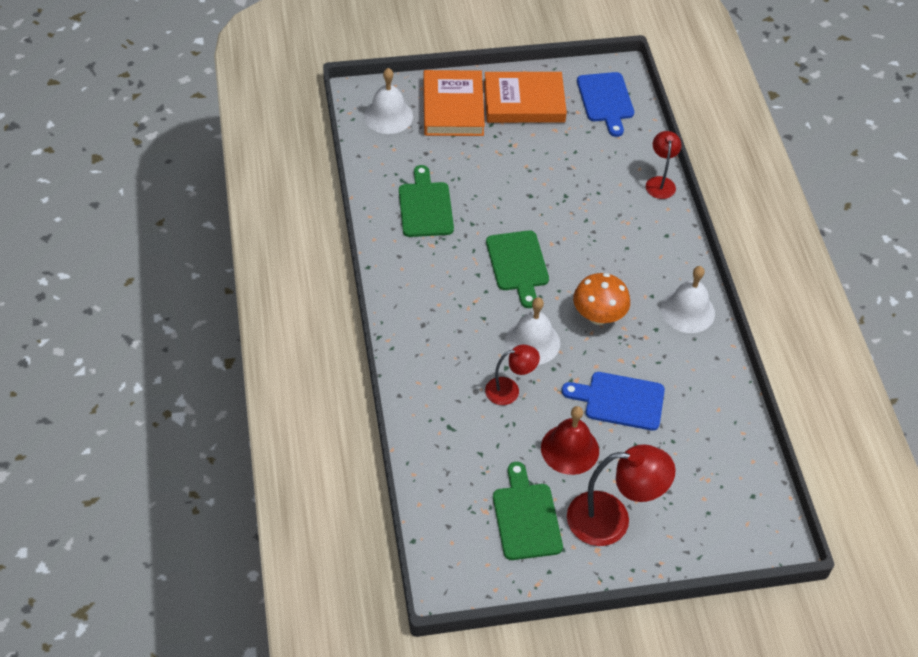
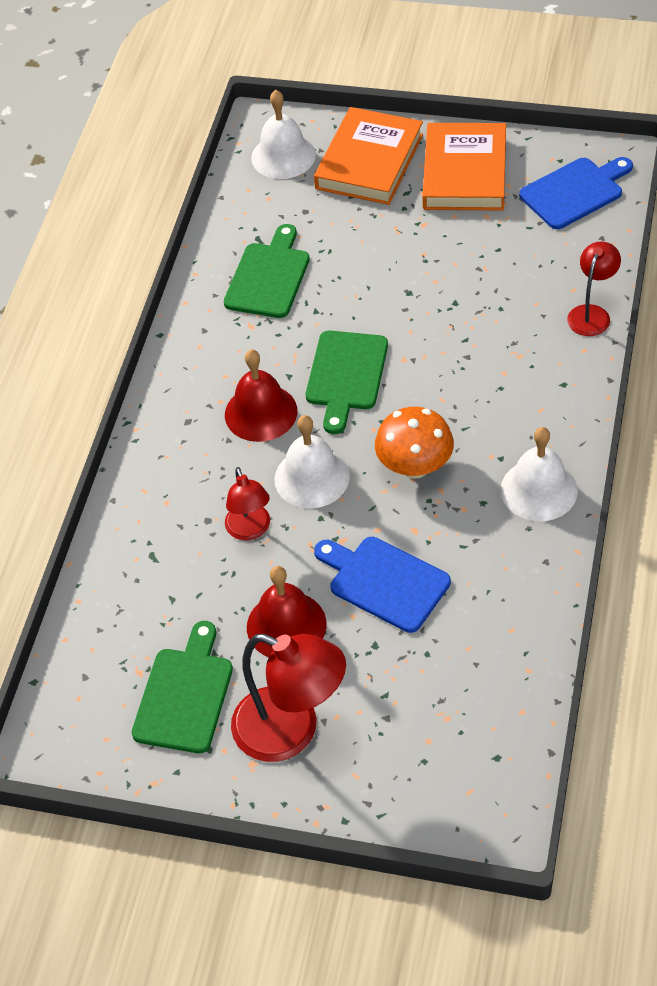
camera: 30 degrees right, 0 degrees up
orange book [484,72,567,123] -> orange book turned 75 degrees clockwise [422,123,506,211]
red lamp [485,344,540,405] -> red lamp turned 60 degrees clockwise [225,467,270,540]
blue cutting board [577,72,634,137] -> blue cutting board turned 135 degrees counterclockwise [519,157,633,229]
none -> red bell [225,349,297,442]

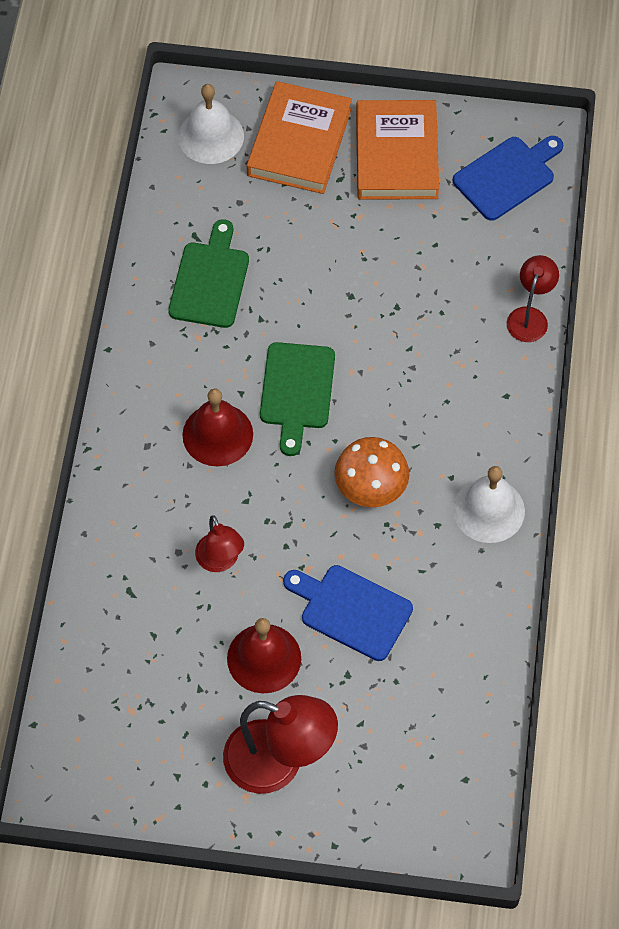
camera: 10 degrees left, 10 degrees up
green cutting board [132,621,233,753] -> none
white bell [274,415,350,508] -> none

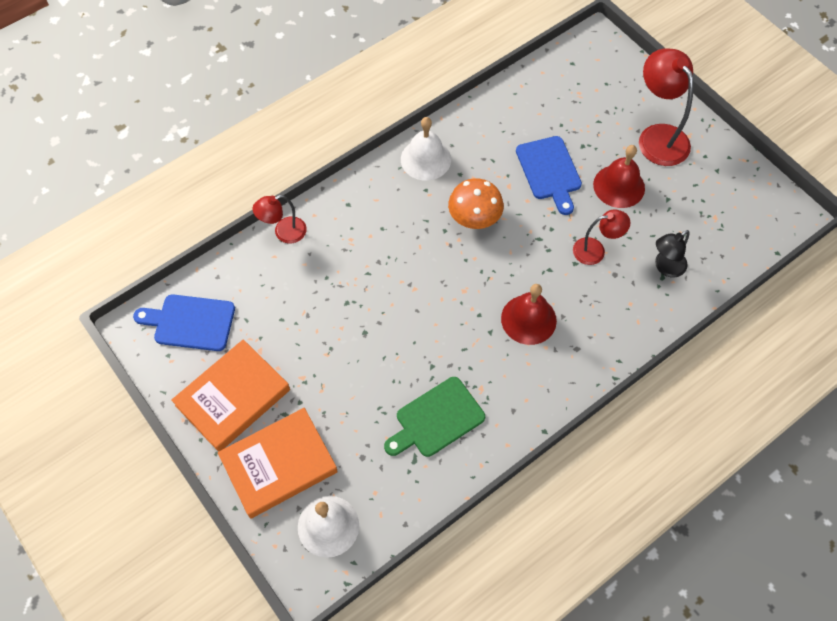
camera: 135 degrees left, 0 degrees up
red lamp [195,515,244,572] -> red lamp turned 60 degrees clockwise [573,209,630,265]
green cutting board [260,342,335,456] -> none
none -> black lamp [655,230,690,277]

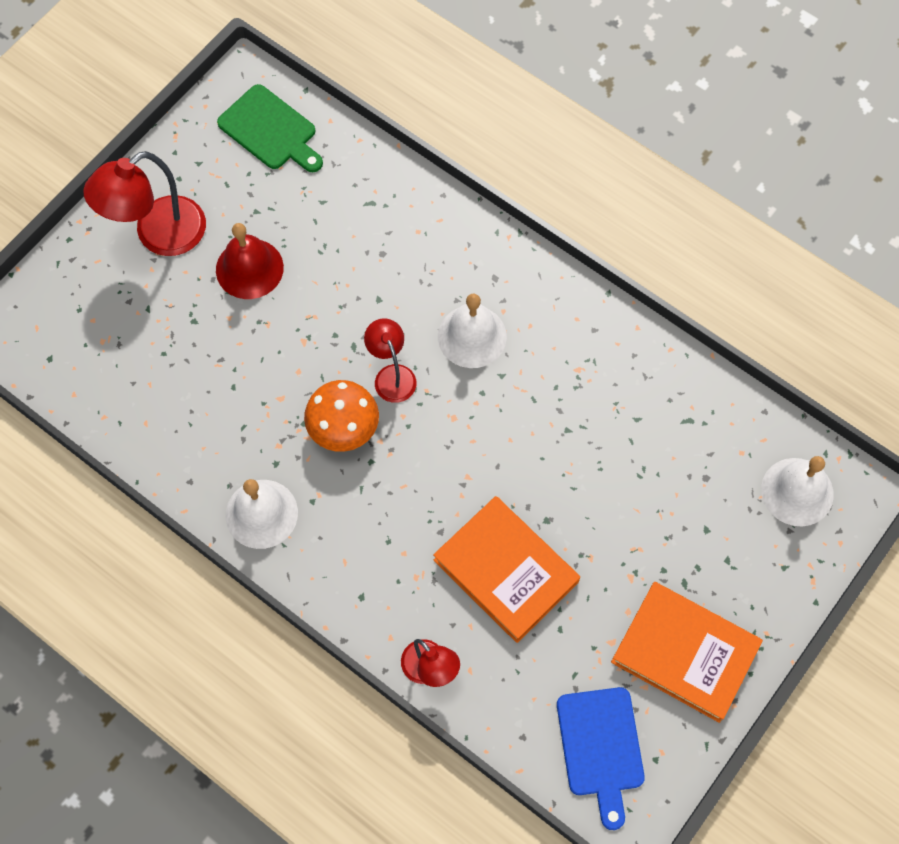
camera: 105 degrees left, 5 degrees up
orange book [218,408,338,519] -> orange book moved to [433,496,580,643]
green cutting board [384,377,485,457] -> green cutting board moved to [217,84,323,172]
red bell [501,284,557,345] -> white bell [438,294,507,368]
blue cutting board [516,136,582,215] -> none
red lamp [573,209,630,265] -> red lamp moved to [364,318,416,403]
black lamp [655,230,690,277] -> none

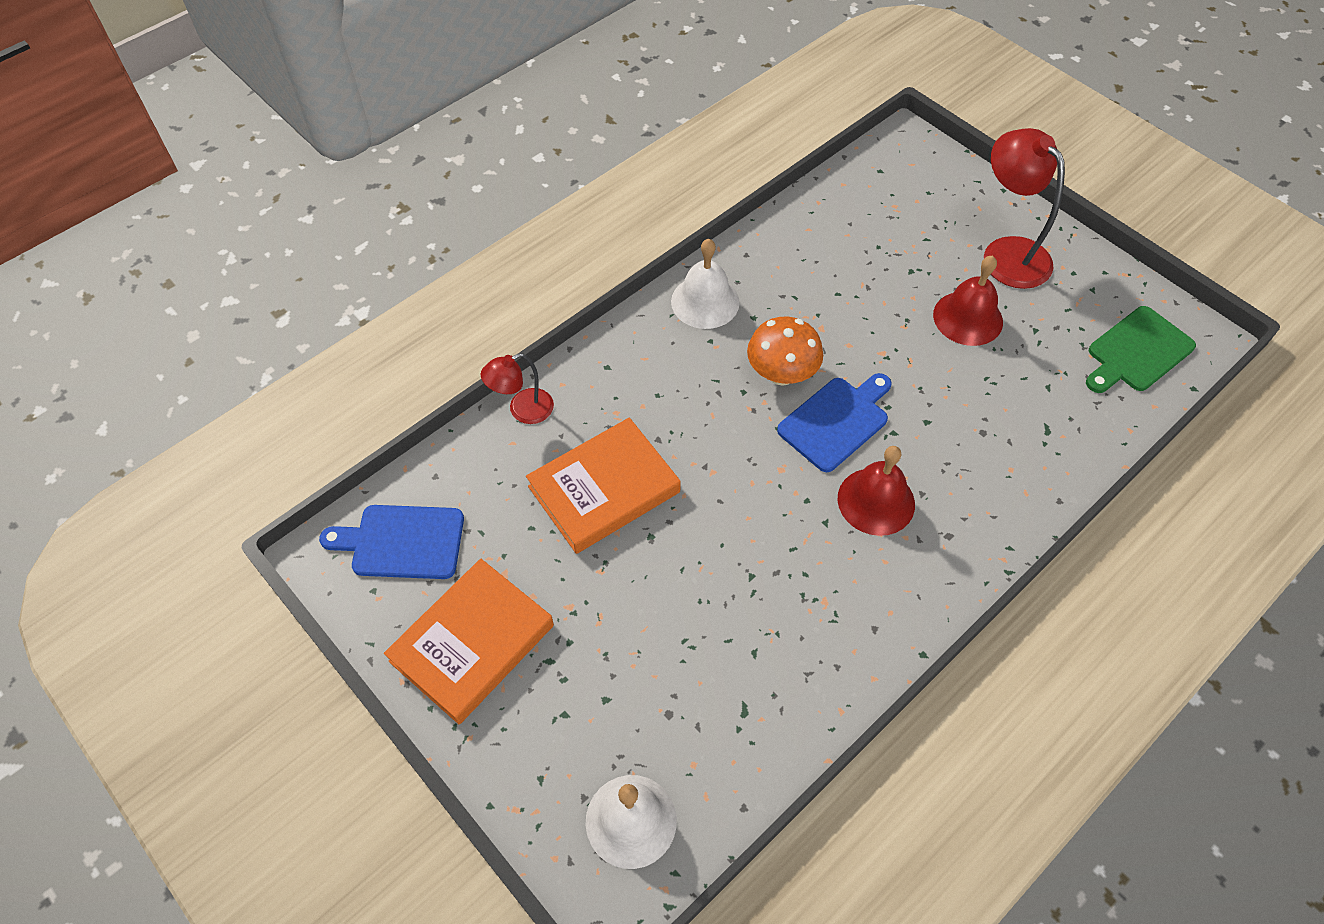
camera: 100 degrees right, 10 degrees down
red lamp [364,318,416,403] -> blue cutting board [777,373,892,472]
white bell [438,294,507,368] -> red bell [837,446,915,536]

